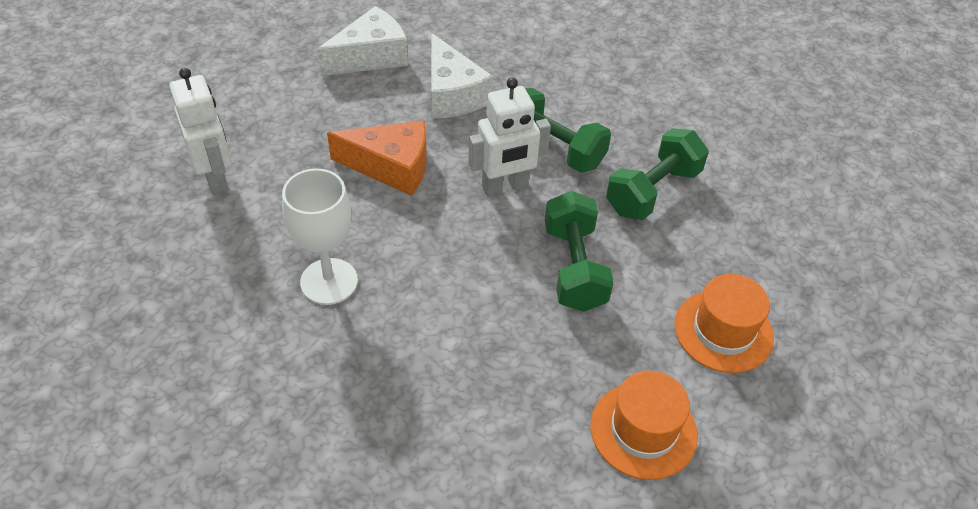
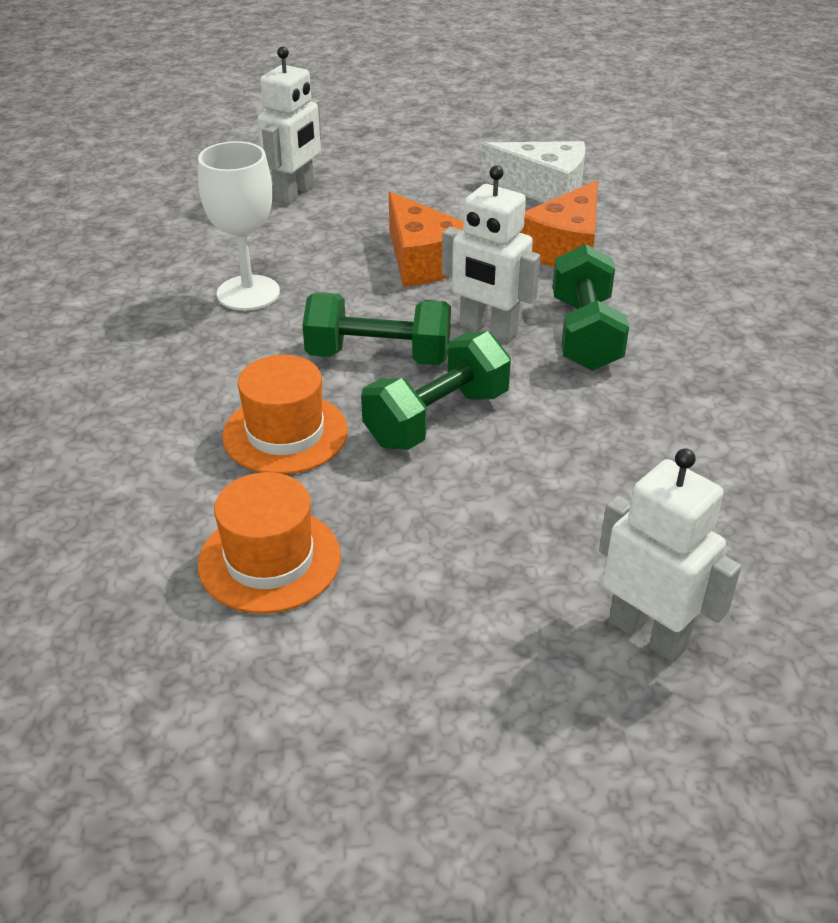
camera: 55 degrees right, 10 degrees down
white cheese [431,33,493,119] -> orange cheese [520,180,598,267]
green dumbbell [606,128,709,220] -> green dumbbell moved to [302,292,451,365]
orange hat [674,274,774,373] -> orange hat moved to [222,355,348,474]
none -> white robot [599,448,741,662]

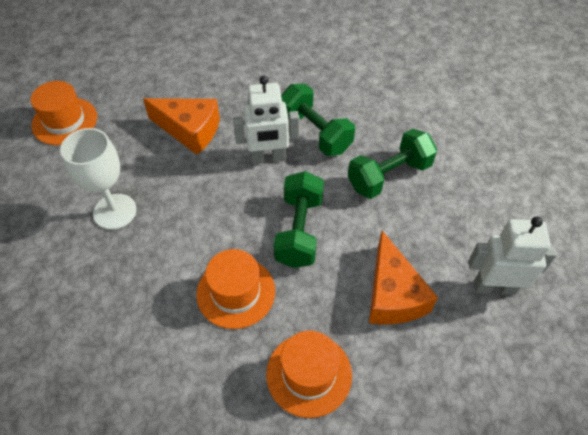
camera: 40 degrees left, 15 degrees up
white robot [257,46,322,204] -> orange hat [30,81,97,145]
green dumbbell [302,292,451,365] -> green dumbbell moved to [348,129,437,199]
white cheese [481,141,586,203] -> none
orange cheese [520,180,598,267] -> orange cheese moved to [369,231,438,325]

